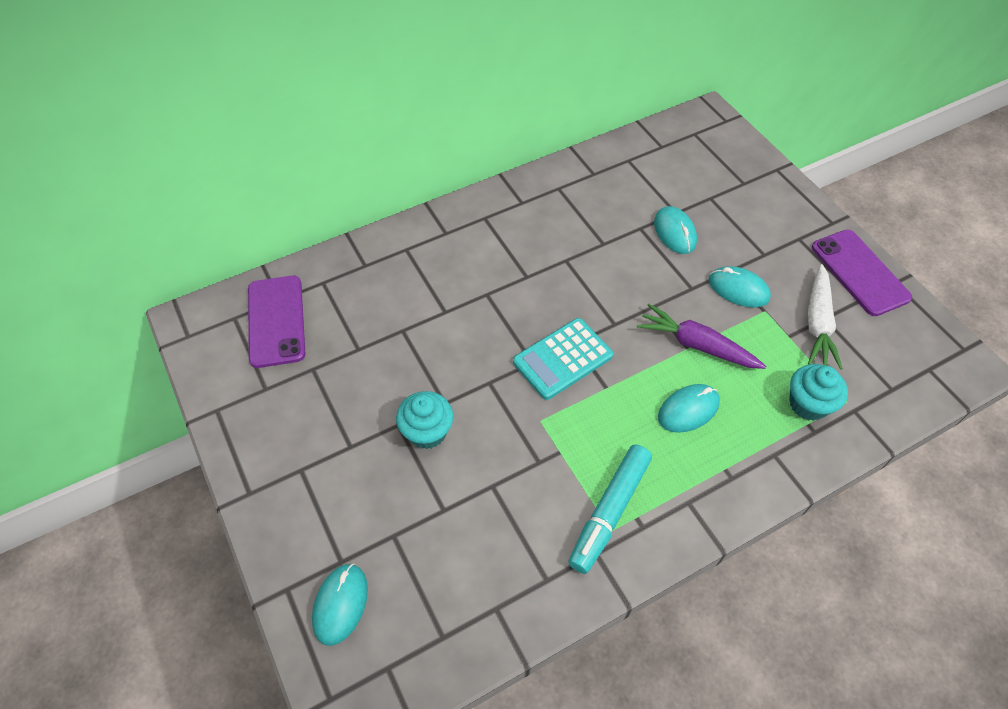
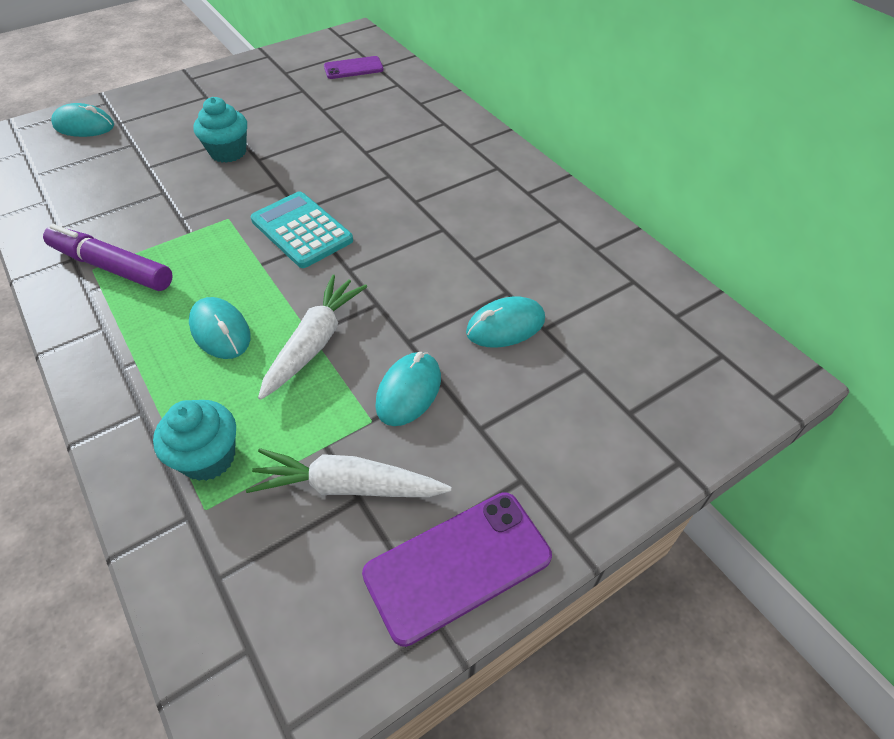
camera: 85 degrees right, 5 degrees down
purple phone [248,276,305,368] -> purple phone [324,56,384,79], size x0.62
turquoise marker [568,444,652,574] -> purple marker [43,224,173,291]
purple carrot [637,304,767,369] -> white carrot [258,274,367,400]

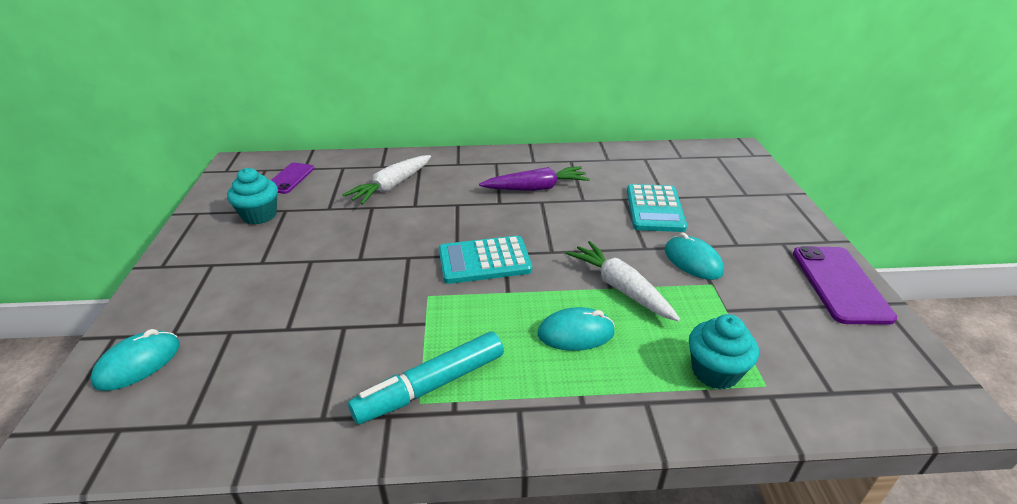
camera: 60 degrees left, 15 degrees down
purple marker [43,224,173,291] -> turquoise marker [348,332,504,425]
turquoise cupcake [194,97,247,163] -> turquoise cupcake moved to [227,168,278,225]
white carrot [246,448,451,497] -> white carrot moved to [343,155,431,205]
turquoise mouse [466,296,545,348] -> turquoise calculator [627,184,687,232]
none -> purple carrot [479,166,590,191]

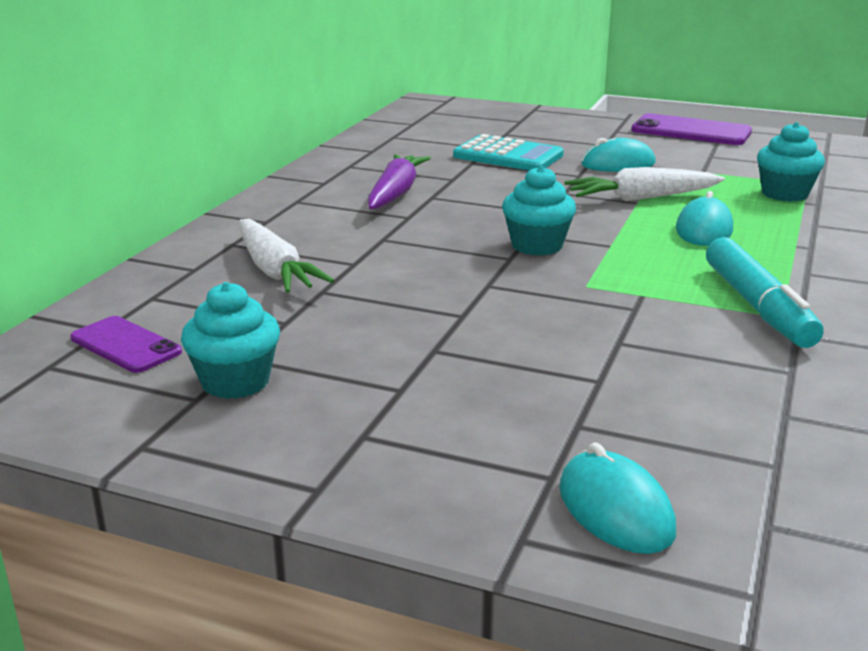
camera: 65 degrees left, 10 degrees down
turquoise calculator [439,236,532,284] -> turquoise cupcake [502,166,576,256]

